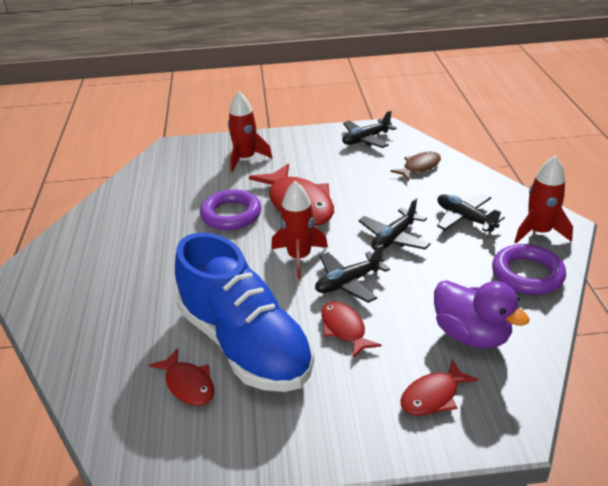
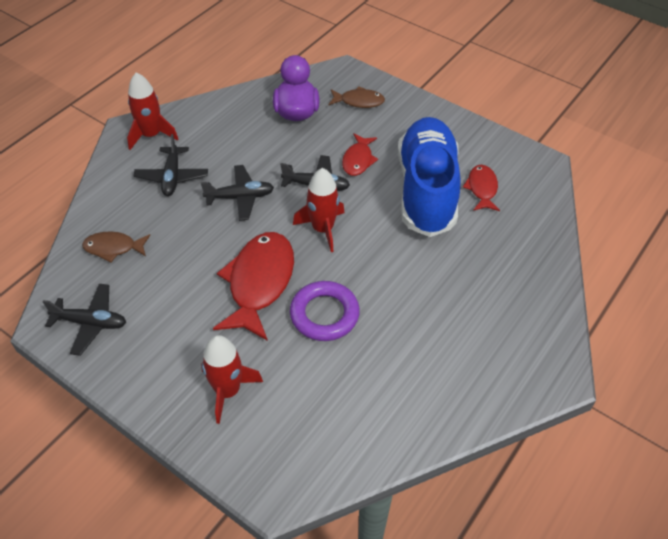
camera: 140 degrees left, 15 degrees up
red fish [400,360,478,416] -> brown fish [329,86,385,108]
purple ring [492,244,566,295] -> none

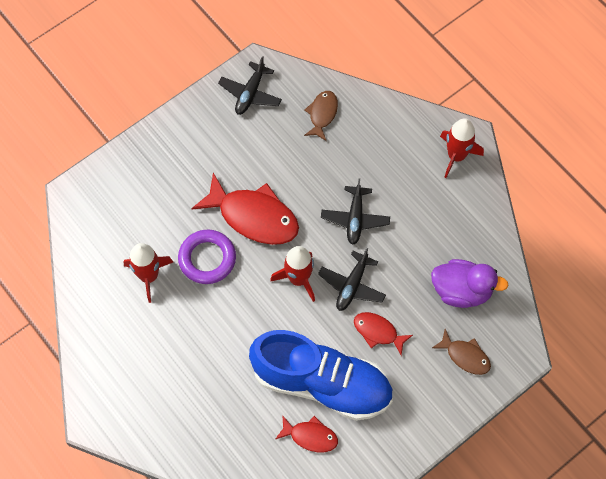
camera: 105 degrees right, 15 degrees up
black plane [134,134,208,196] -> none
red rocket [201,335,263,424] -> red rocket moved to [124,243,173,303]
brown fish [329,86,385,108] -> brown fish turned 75 degrees counterclockwise [432,329,491,375]

